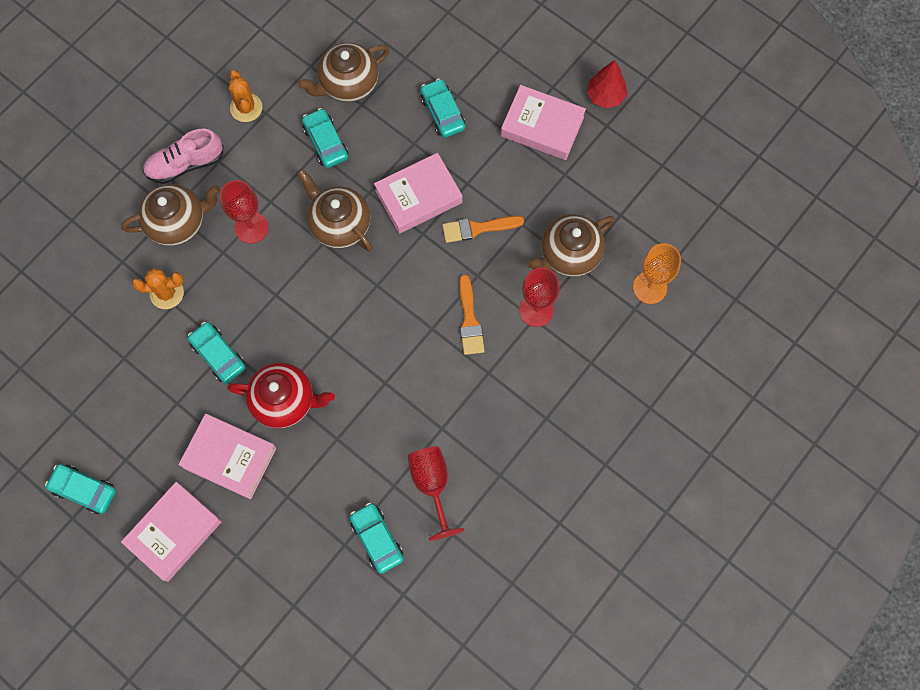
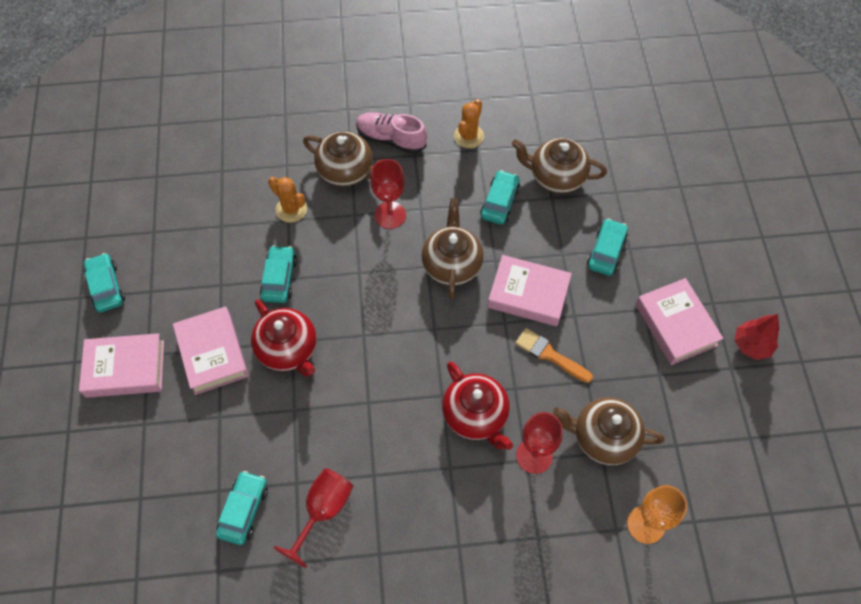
camera: 45 degrees right, 10 degrees down
orange brush [459,274,484,355] -> red teapot [442,361,513,450]

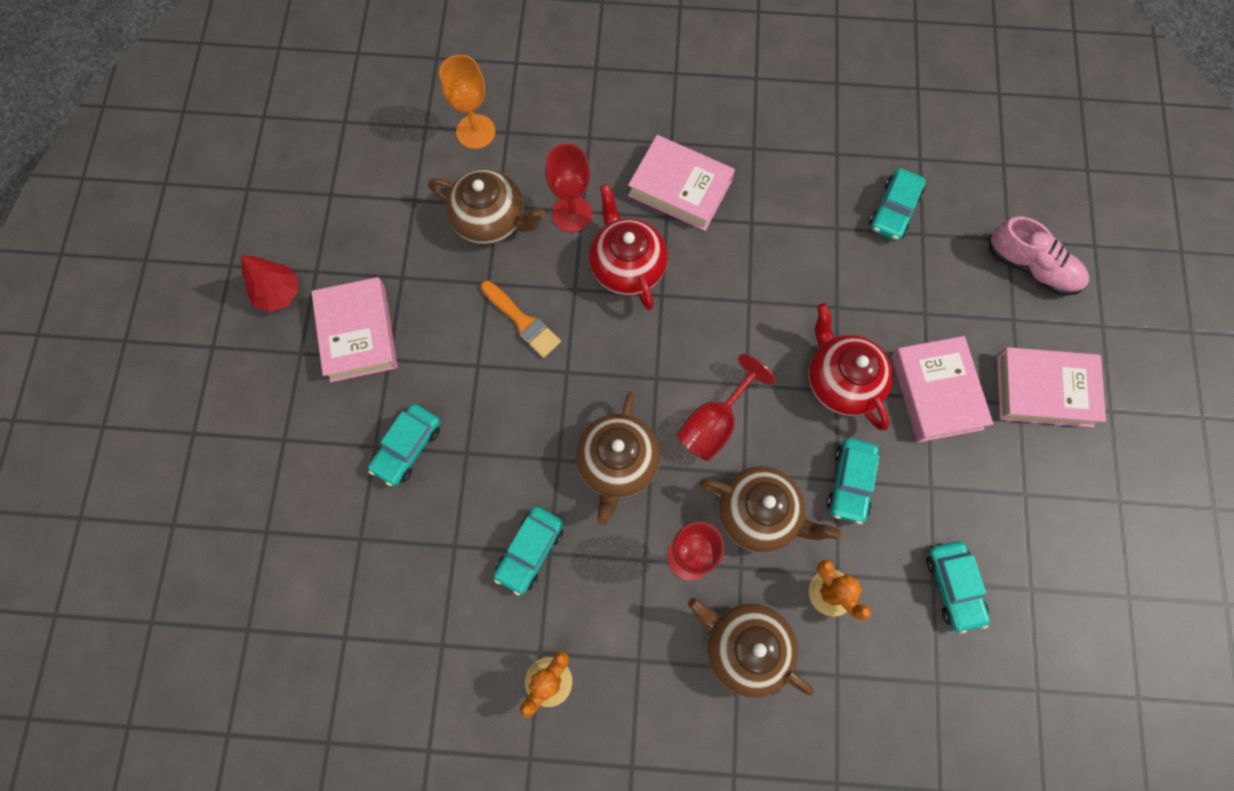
camera: 170 degrees left, 10 degrees up
turquoise car [84,253,125,312] -> turquoise car moved to [926,541,990,634]
red goblet [273,468,353,568] -> red goblet moved to [677,354,775,461]
pink shoe [356,112,427,154] -> pink shoe moved to [989,217,1089,296]
pink book [488,255,572,326] -> pink book moved to [628,135,735,231]
brown teapot [512,138,607,193] -> brown teapot moved to [699,466,842,553]

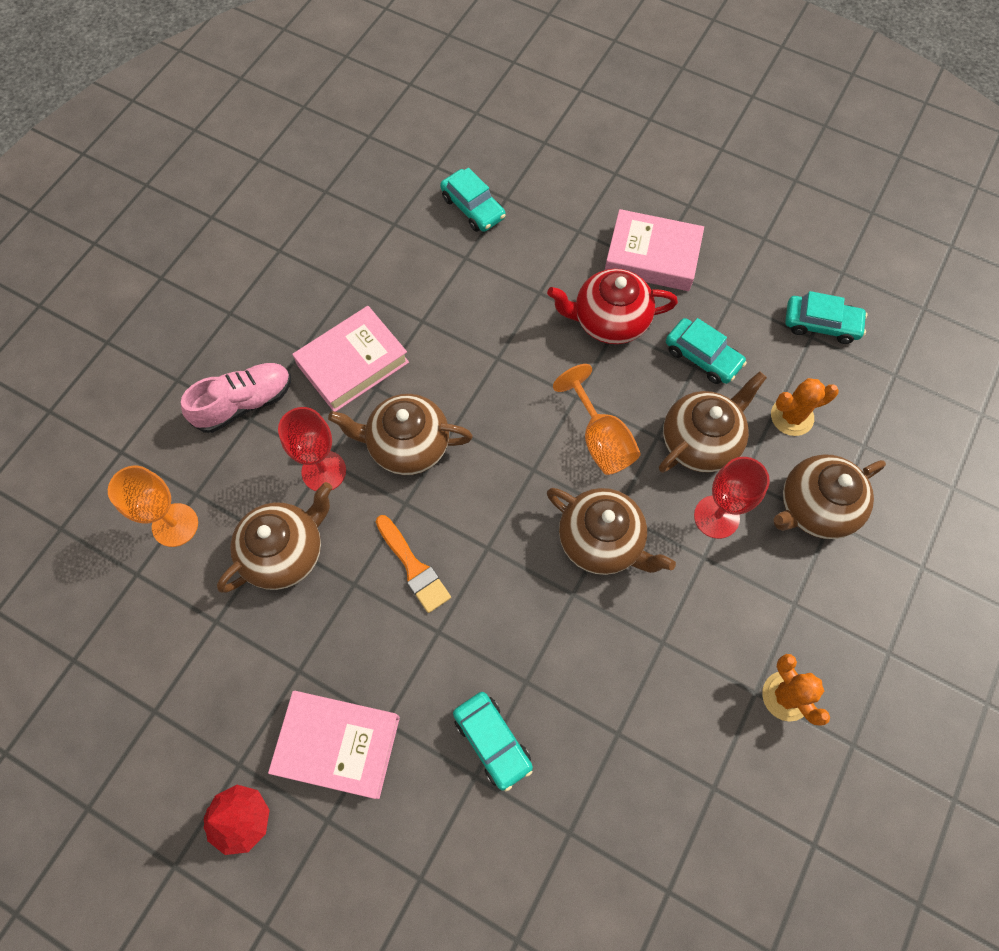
camera: 65 degrees left, 5 degrees down
orange brush [481,281,561,358] -> orange brush turned 75 degrees clockwise [376,515,451,613]
turquoise car [494,506,564,596] -> none
red teapot [589,184,668,310] -> brown teapot [328,394,473,475]
red goblet [677,354,775,461] -> orange goblet [553,364,641,475]
pink shoe [989,217,1089,296] -> pink shoe moved to [181,363,291,433]
pink book [997,347,1106,427] -> none

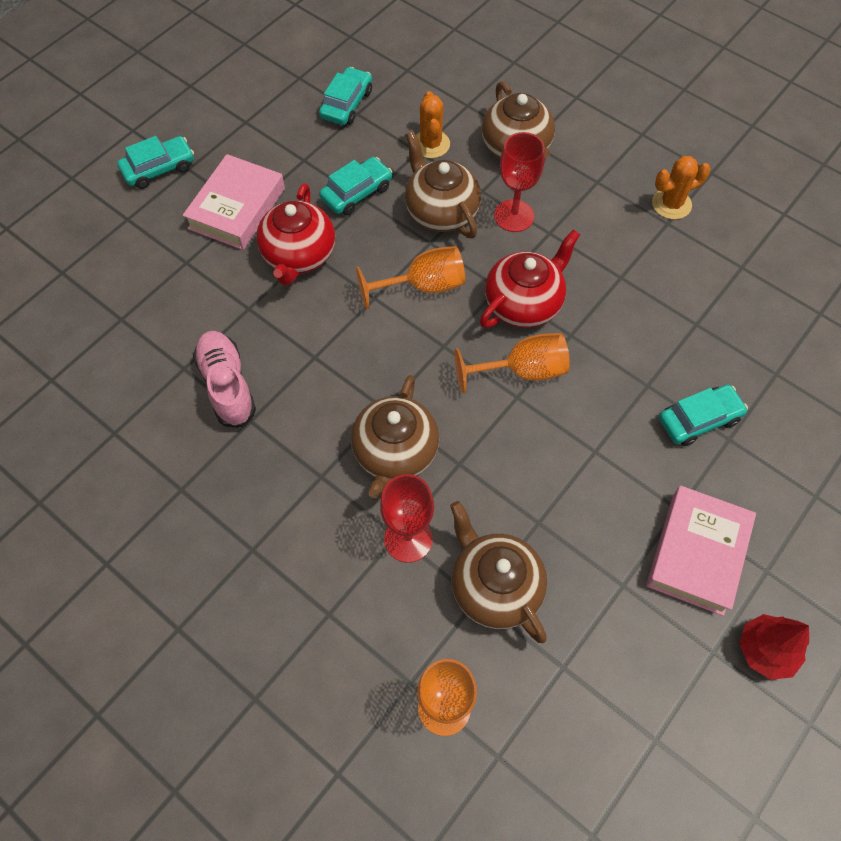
camera: 80 degrees left, 5 degrees down
pink shoe [181,363,291,433] -> pink shoe moved to [193,331,256,428]
pink book [292,306,409,412] -> none
orange brush [376,515,451,613] -> none
turquoise car [440,168,506,232] -> turquoise car moved to [117,136,194,189]
brown teapot [547,488,676,575] -> red teapot [480,229,580,328]
none -> orange goblet [454,333,570,393]

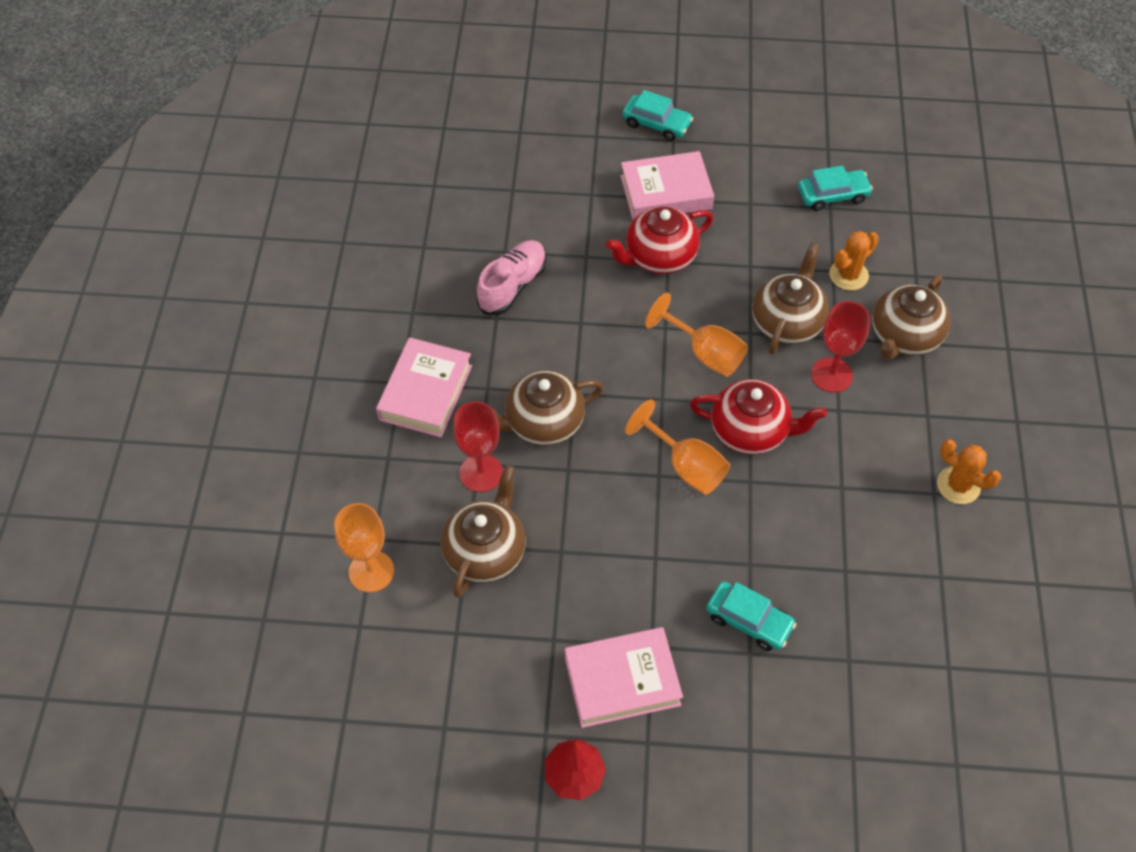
camera: 55 degrees right, 5 degrees down
turquoise car [319,157,392,215] -> none
none -> pink book [376,337,472,438]

